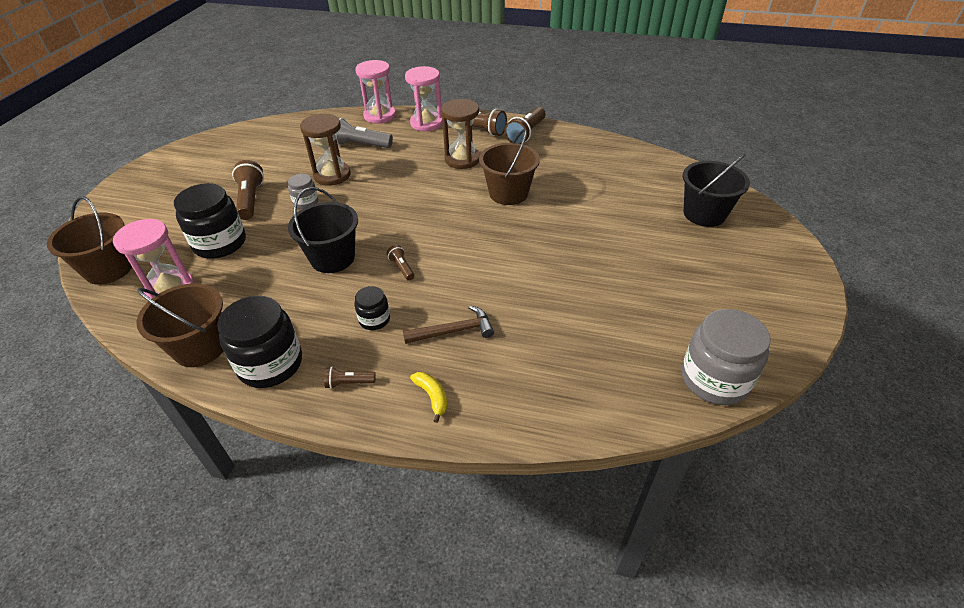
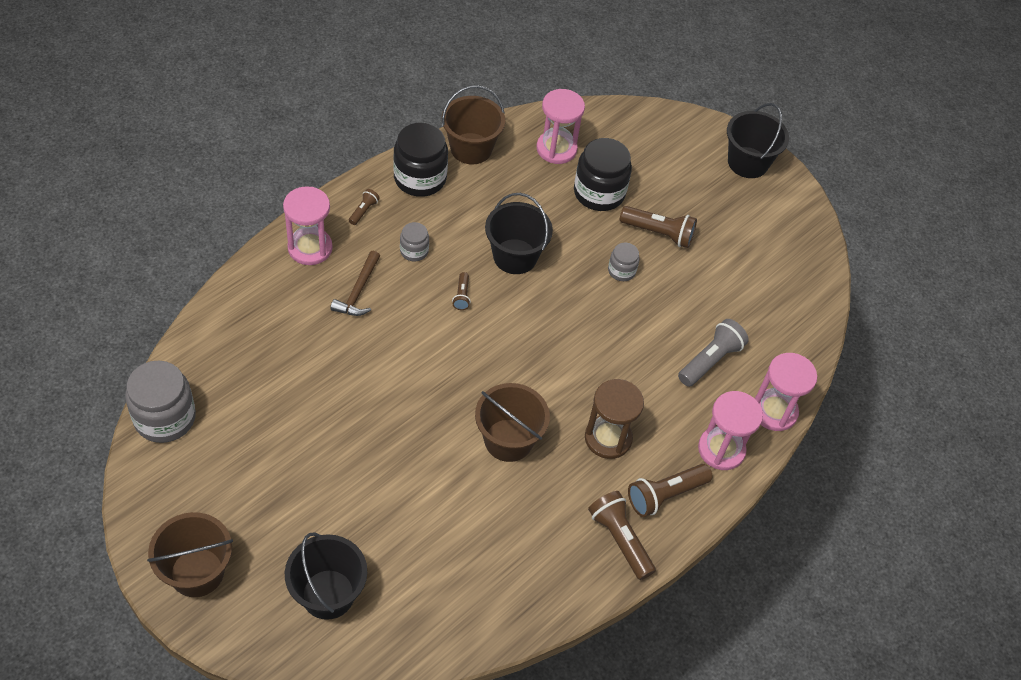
camera: 115 degrees right, 10 degrees up
brown bucket [47,196,132,285] -> brown bucket moved to [147,512,233,597]
brown hourglass [300,114,351,186] -> none
black jar [354,286,390,330] -> grey jar [400,222,429,261]
brown flashlight [387,245,414,281] -> brown flashlight turned 90 degrees clockwise [452,272,471,310]
yellow banana [410,372,447,423] -> pink hourglass [283,186,333,265]
none -> black bucket [727,103,789,178]

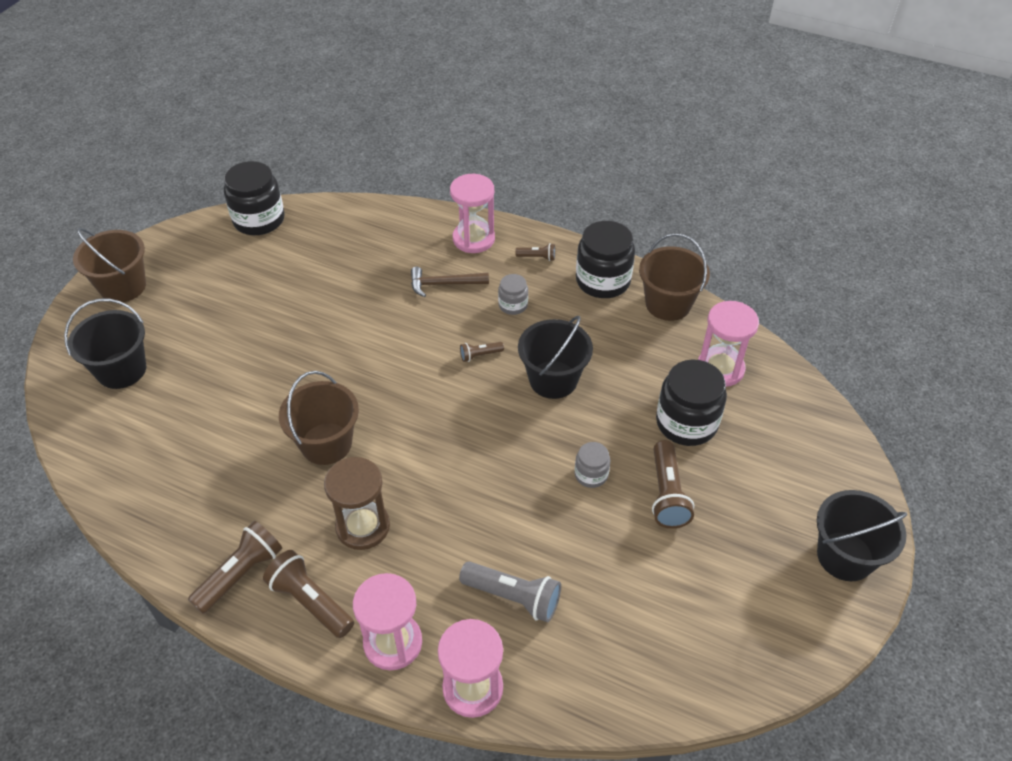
camera: 75 degrees right, 5 degrees down
grey jar [125,361,196,443] -> black jar [224,161,285,235]

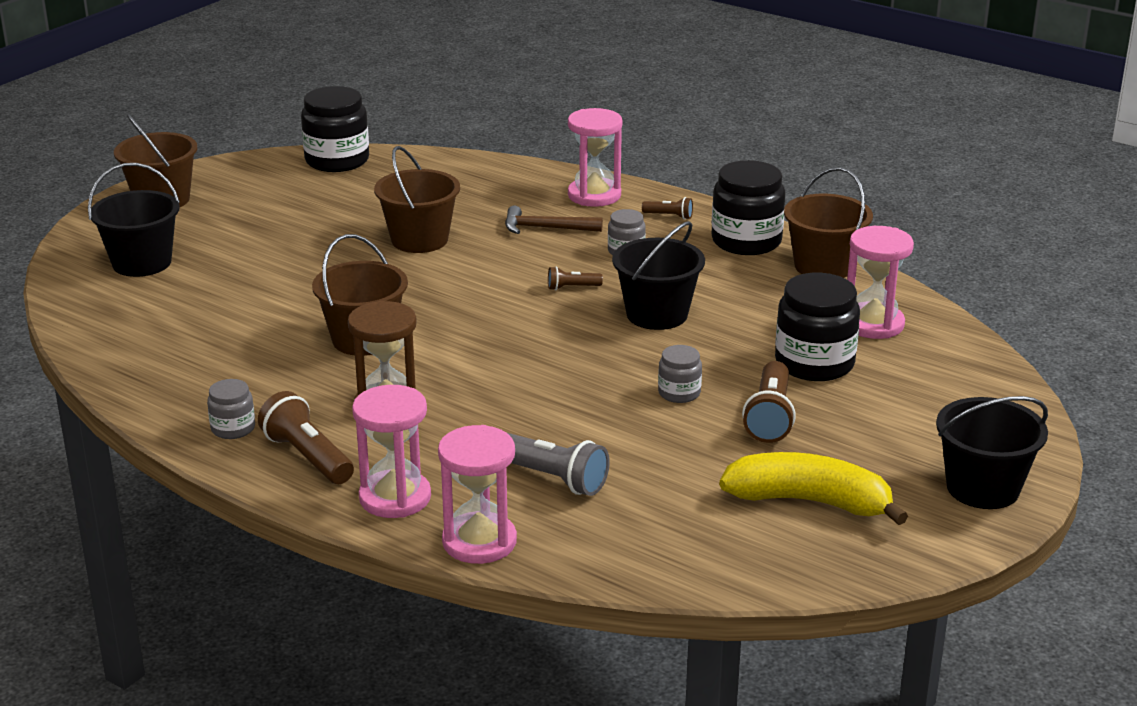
camera: 10 degrees right, 20 degrees down
brown flashlight [188,521,282,614] -> grey jar [207,379,255,439]
none -> brown bucket [374,146,460,253]
none -> yellow banana [719,452,908,525]

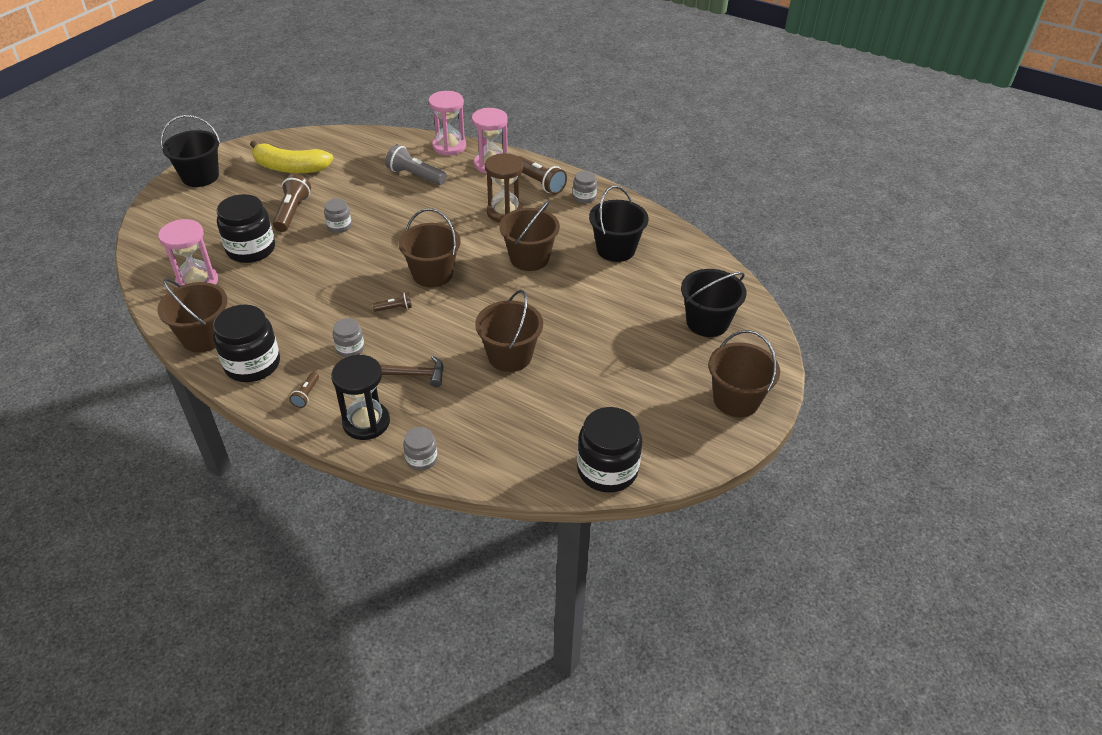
camera: 175 degrees right, 15 degrees up
pink hourglass [568,108,623,207] -> black hourglass [331,355,390,440]
black bucket [612,221,705,330] -> black bucket moved to [589,185,649,262]
brown flashlight [642,197,693,220] -> brown flashlight turned 90 degrees counterclockwise [289,372,319,408]
none -> brown bucket [398,208,460,287]
none -> grey jar [403,427,438,471]

